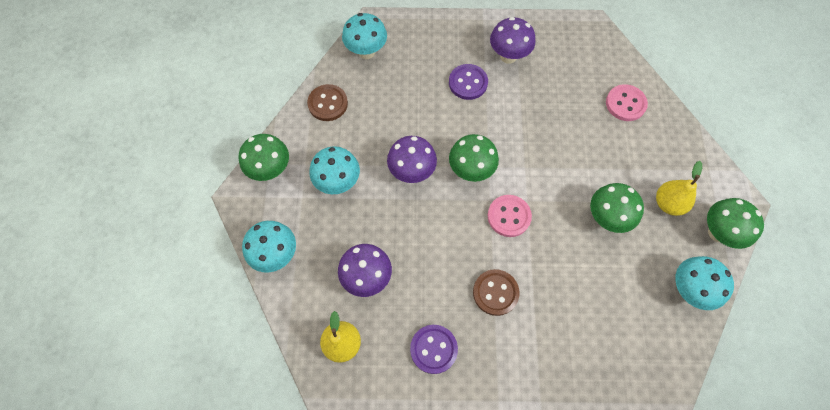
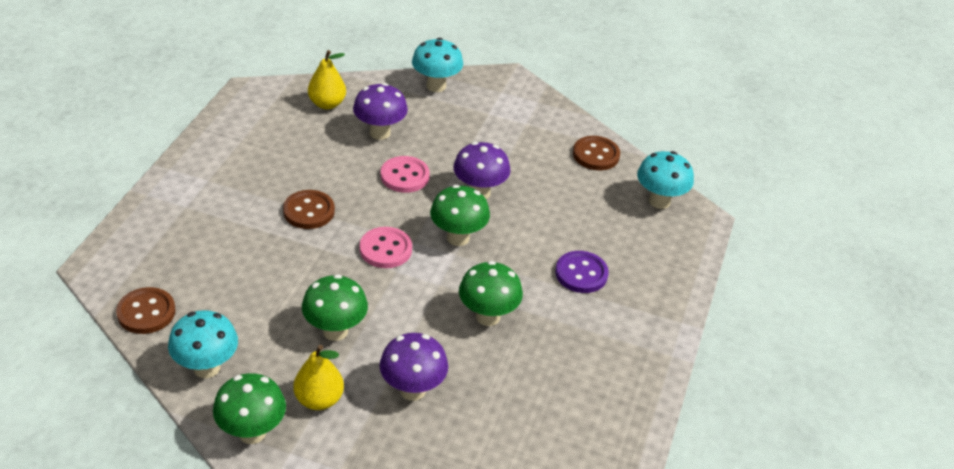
camera: 105 degrees right, 25 degrees down
green mushroom [238,134,289,181] -> green mushroom moved to [459,261,523,326]
turquoise mushroom [310,146,360,194] -> none
purple button [410,325,458,374] -> none
purple mushroom [490,17,535,64] -> purple mushroom moved to [379,333,448,401]
pink button [606,84,648,121] -> pink button moved to [381,156,430,193]
none -> brown button [116,287,176,334]

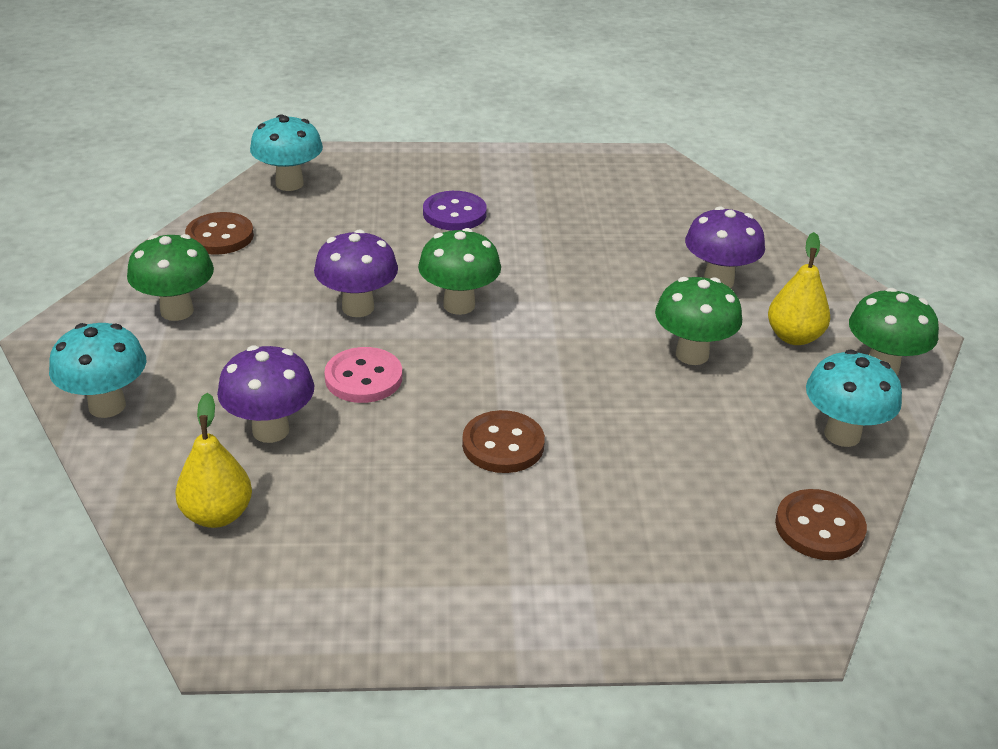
camera: 110 degrees left, 5 degrees down
pink button [360,227,412,268] -> none
green mushroom [459,261,523,326] -> green mushroom moved to [127,234,214,321]

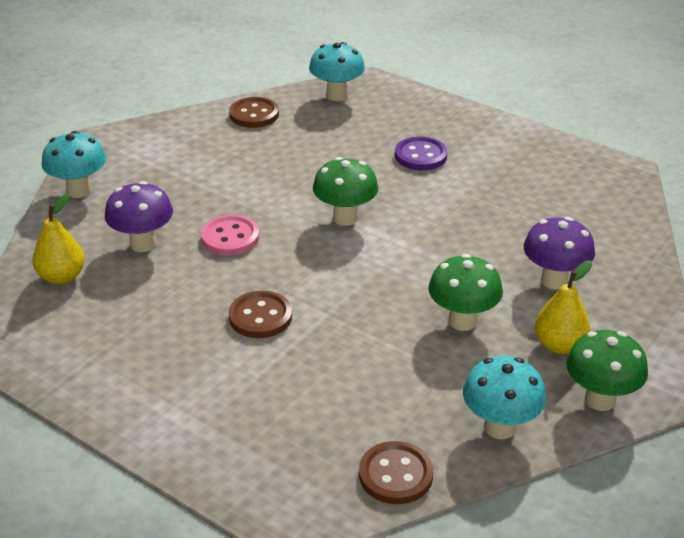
camera: 40 degrees right, 0 degrees up
green mushroom [127,234,214,321] -> none
purple mushroom [314,230,398,317] -> none

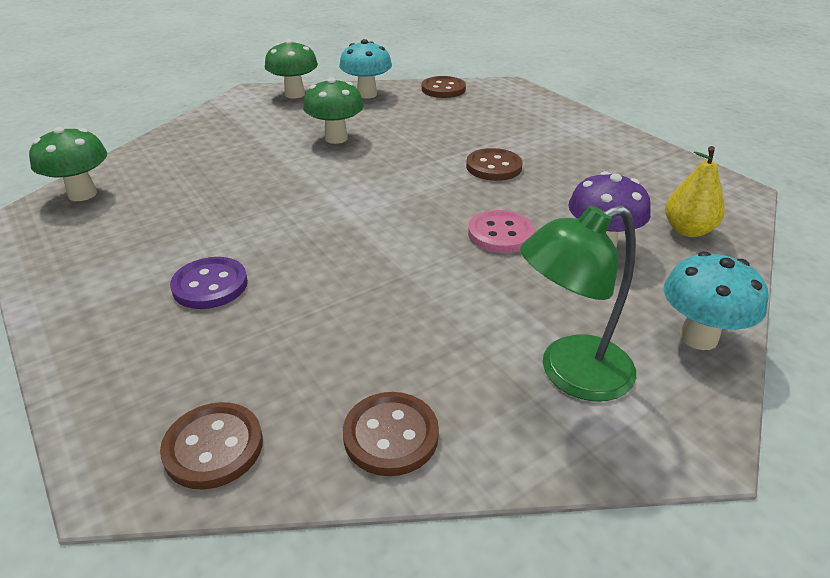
camera: 160 degrees left, 0 degrees up
turquoise mushroom [309,42,365,101] -> brown button [160,402,263,490]
green mushroom [313,157,378,226] -> green mushroom moved to [29,127,107,201]
purple mushroom [524,217,595,290] -> none
yellow pear [535,261,592,354] -> none
none -> green lamp [520,205,636,401]

